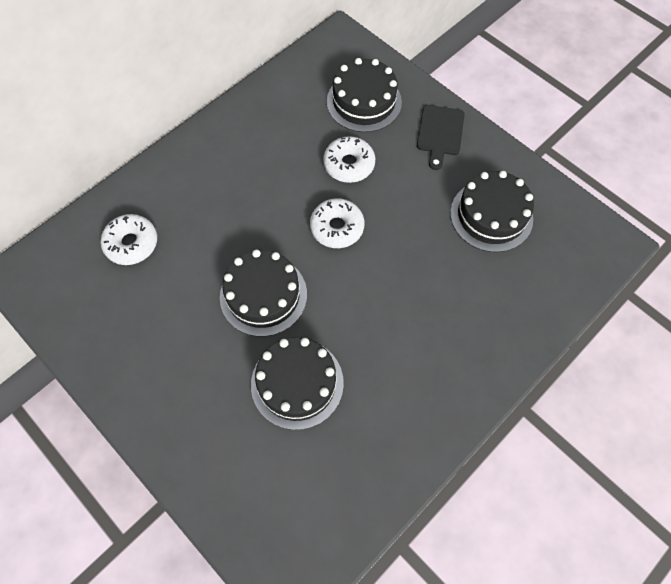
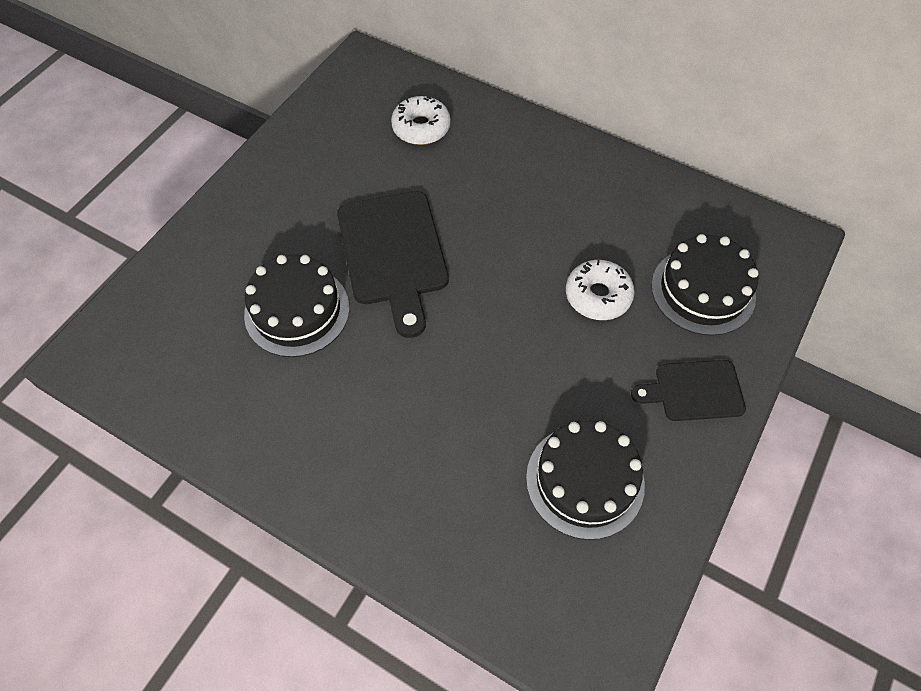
camera: 75 degrees right, 5 degrees down
black cake [220,250,307,337] -> black cutting board [337,191,449,338]
white donut [310,198,364,248] -> none

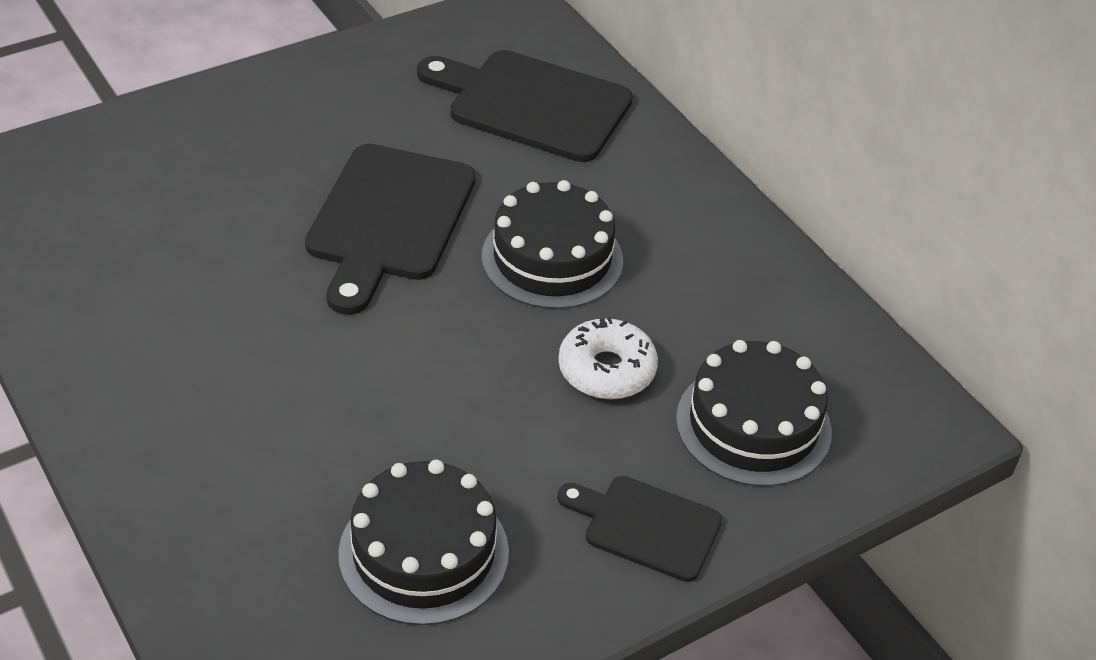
camera: 25 degrees right, 15 degrees down
black cake [244,255,350,357] -> black cake moved to [482,180,623,309]
white donut [391,96,450,145] -> black cutting board [417,50,633,162]

